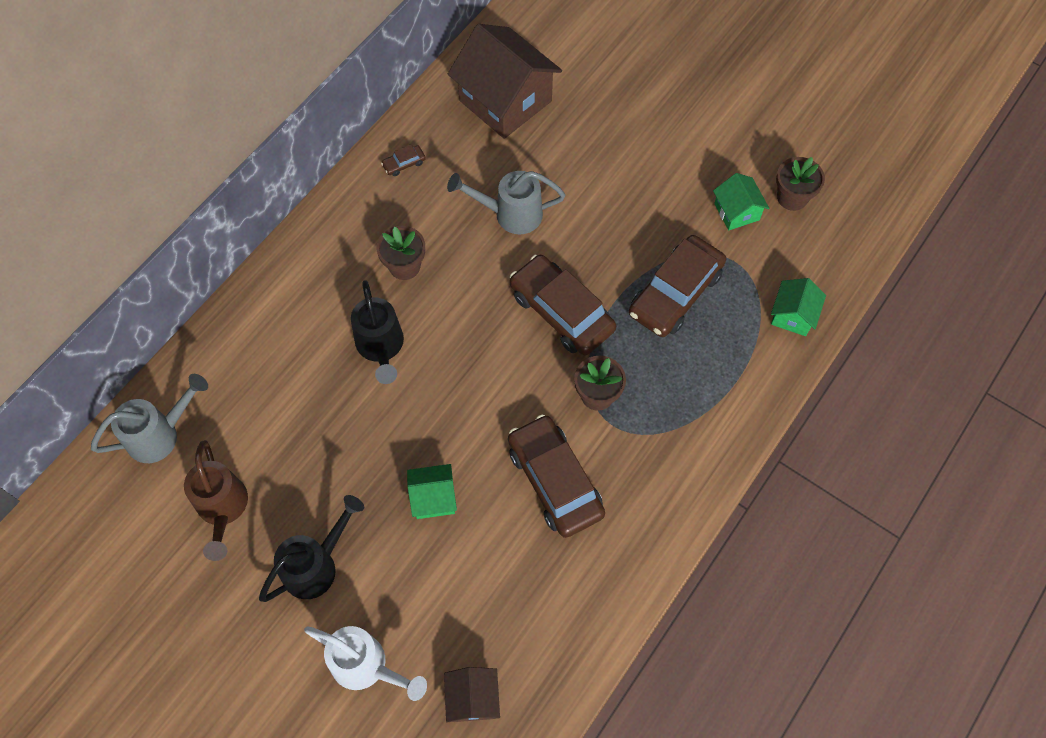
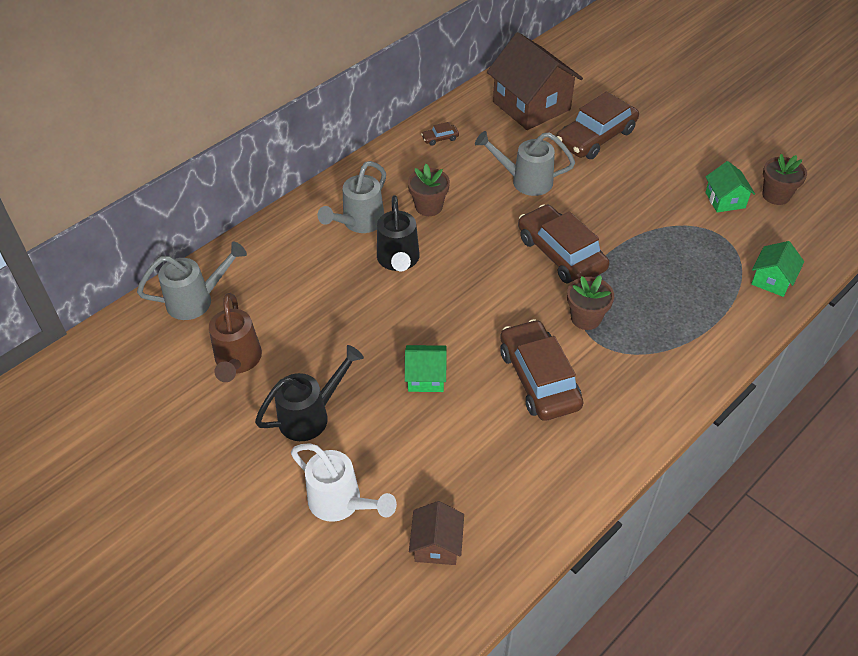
camera: 10 degrees right, 15 degrees down
brown car [629,235,726,337] -> brown car moved to [556,91,639,159]
none -> grey watering can [318,161,386,233]

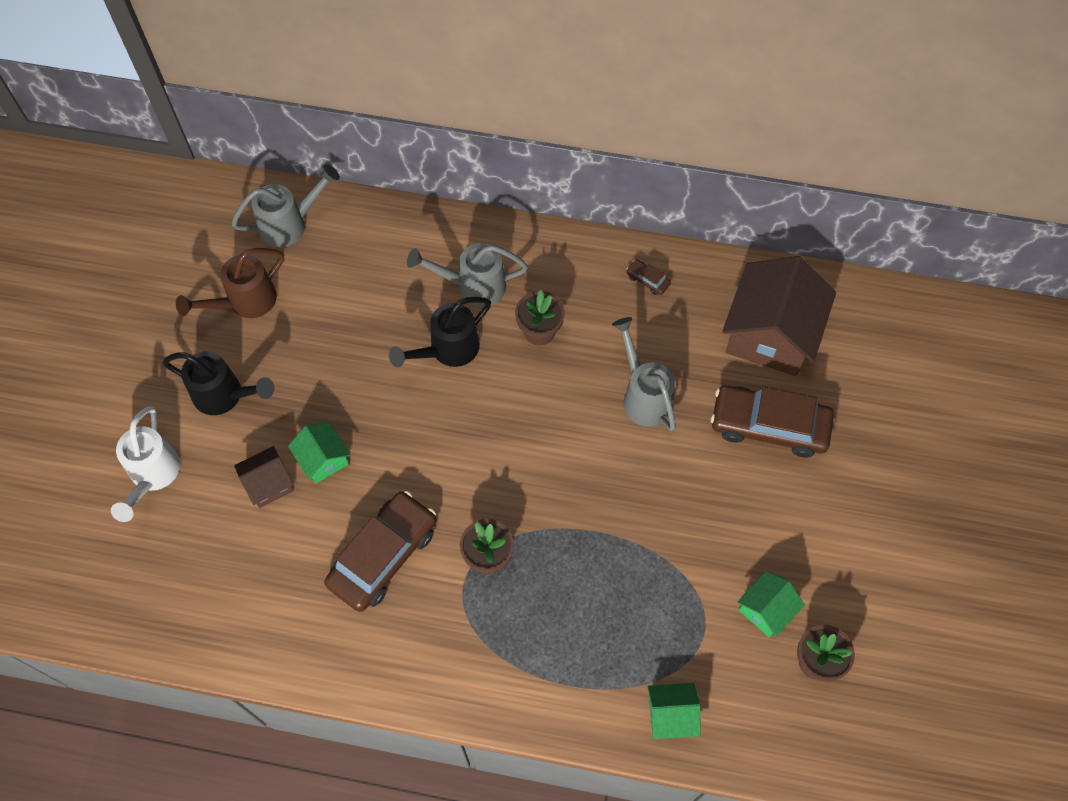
camera: 55 degrees right, 15 degrees up
grey watering can [137,241,247,320] -> grey watering can turned 60 degrees counterclockwise [231,164,340,248]
brown house [409,501,464,565] -> brown house moved to [234,446,294,508]
brown car [518,204,609,283] -> none

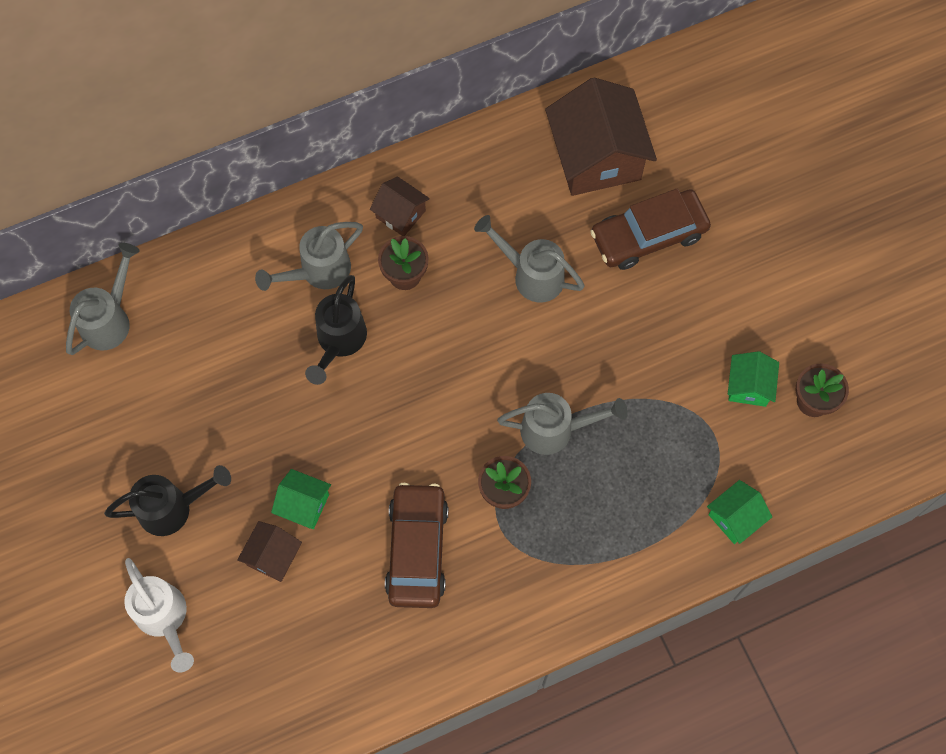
camera: 35 degrees left, 5 degrees up
brown watering can [176,248,284,318] -> none
brown car [626,259,671,295] -> none
none -> brown house [370,176,430,236]
none -> grey watering can [497,393,628,455]

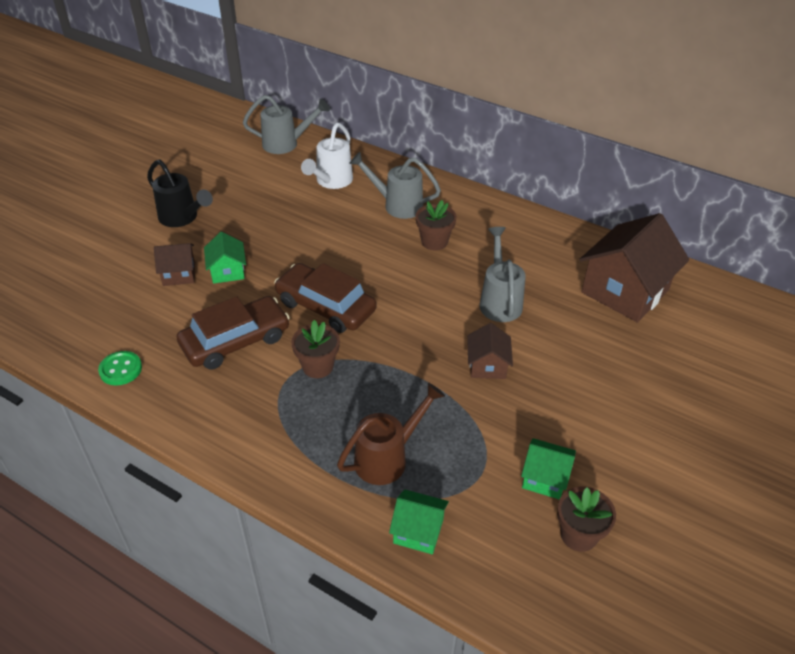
camera: 55 degrees right, 25 degrees down
white watering can [124,558,194,672] -> white watering can moved to [301,123,353,189]
black watering can [305,275,367,385] -> none
brown house [370,176,430,236] -> brown house moved to [467,323,513,379]
grey watering can [497,393,628,455] -> none
brown car [590,188,711,270] -> brown car moved to [274,263,377,333]
green house [728,351,779,407] -> green house turned 45 degrees clockwise [521,438,576,500]
none -> green button [98,351,142,386]
none -> brown watering can [337,383,445,485]

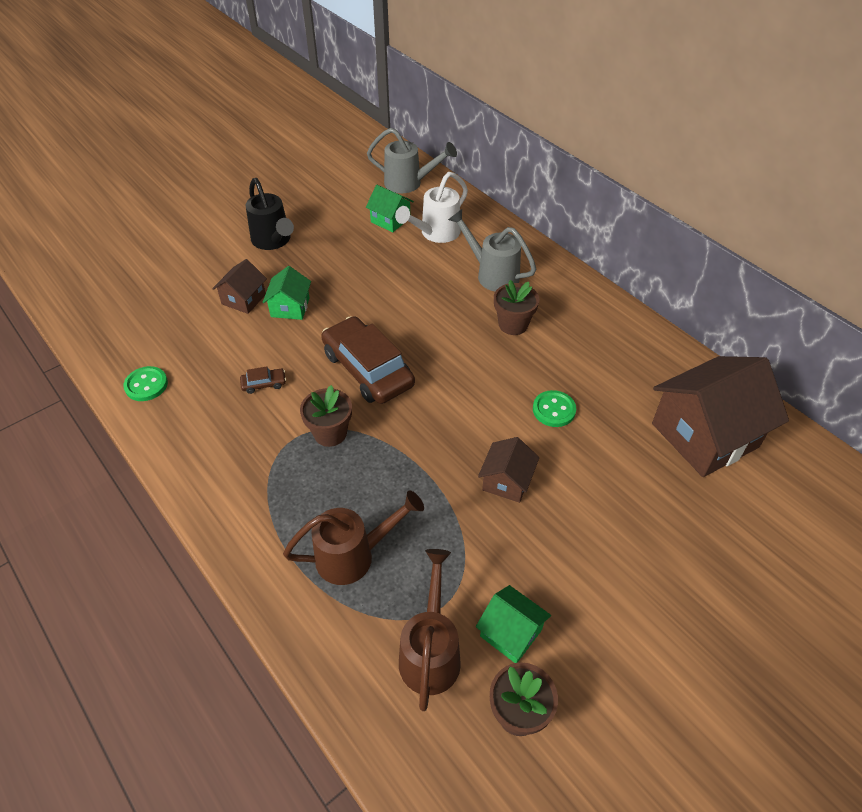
camera: 20 degrees right, 5 degrees up
brown house [154,243,195,286] -> brown house turned 75 degrees counterclockwise [212,259,267,314]
brown car [177,296,290,370] -> brown car [240,367,286,394], size x0.40
green house [389,489,449,554] -> green house moved to [366,185,414,232]
grey watering can [479,227,526,322] -> green button [533,390,576,427]
none -> brown watering can [399,549,461,711]

